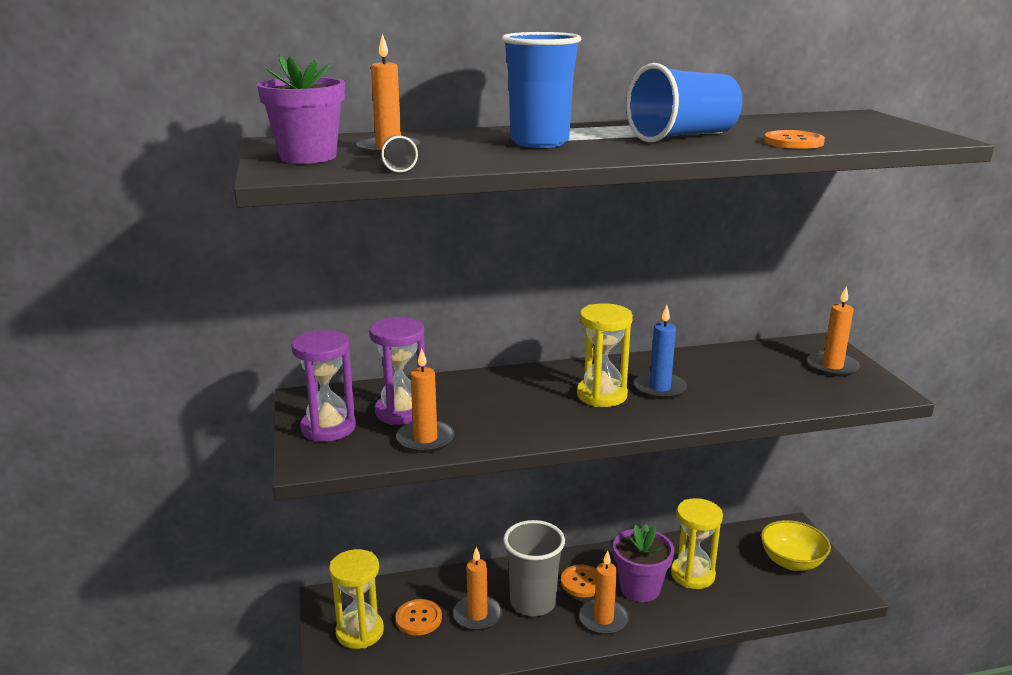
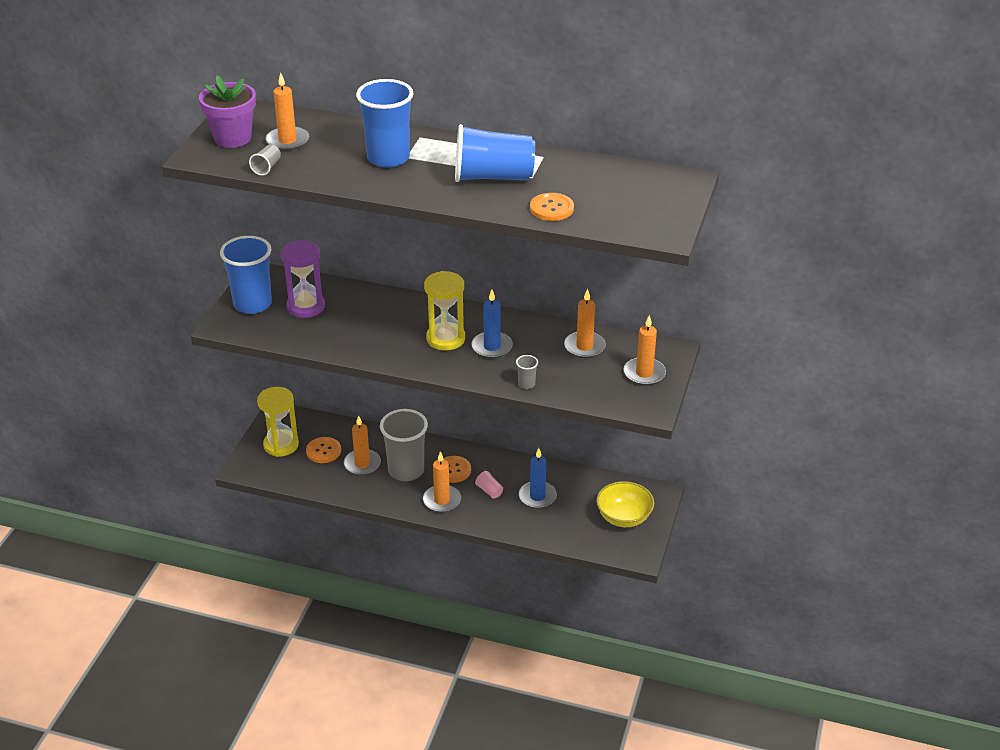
camera: 30 degrees right, 15 degrees up
purple hourglass [291,330,356,442] -> blue cup [220,236,272,314]
orange candle [396,348,455,453] -> orange candle moved to [564,288,606,358]
purple flower pot [613,524,674,602] -> pink cup [474,470,503,498]
yellow hourglass [671,498,723,589] -> blue candle [519,448,557,509]
none -> grey cup [516,355,538,389]

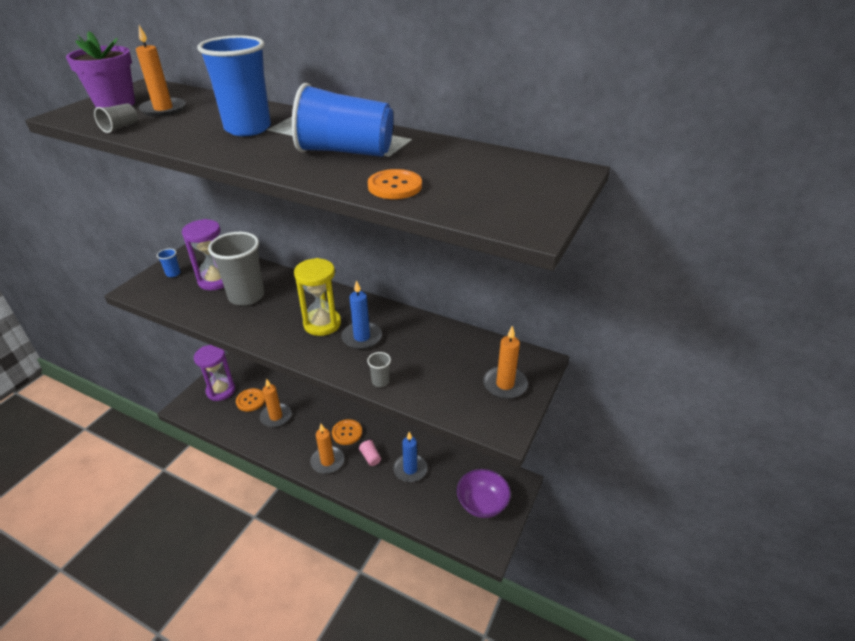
camera: 10 degrees right, 0 degrees up
blue cup [220,236,272,314] -> blue cup [157,249,181,277], size x0.42
yellow hourglass [257,387,299,457] -> purple hourglass [194,345,235,401]
grey cup [380,409,428,481] -> grey cup moved to [208,232,264,306]
orange candle [564,288,606,358] -> none
yellow bowl [596,481,654,527] -> purple bowl [457,469,511,518]

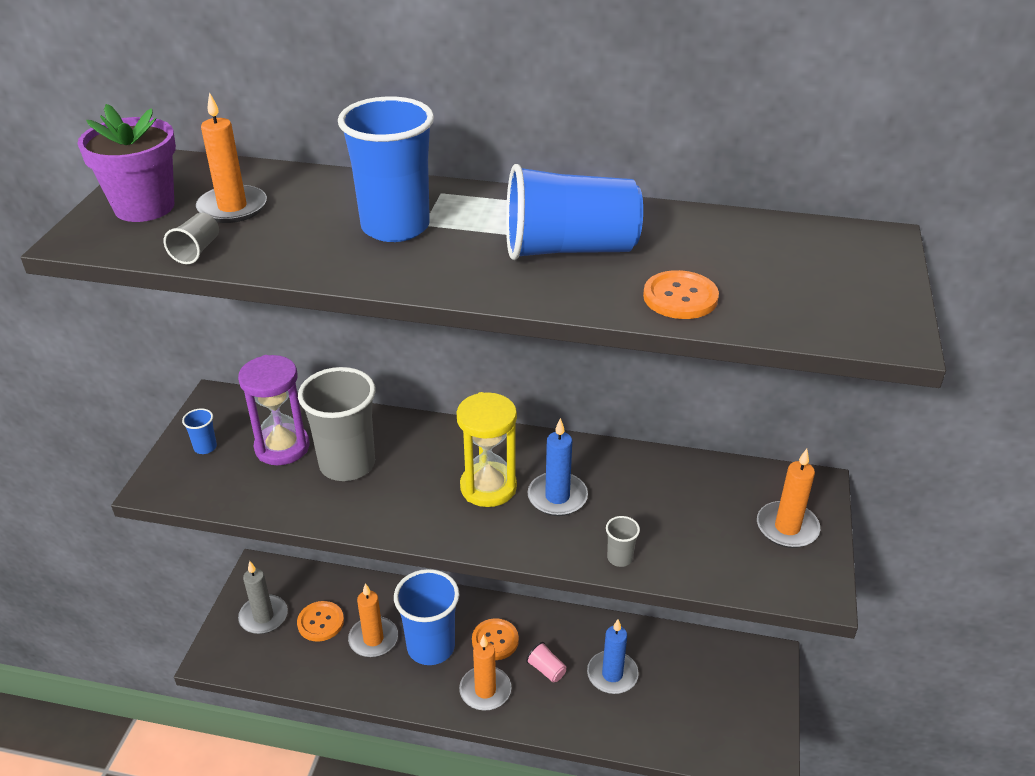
camera: 15 degrees left, 0 degrees up
purple hourglass [194,345,235,401] -> grey candle [238,561,288,634]
purple bowl [457,469,511,518] -> none
none -> blue cup [394,569,459,665]

